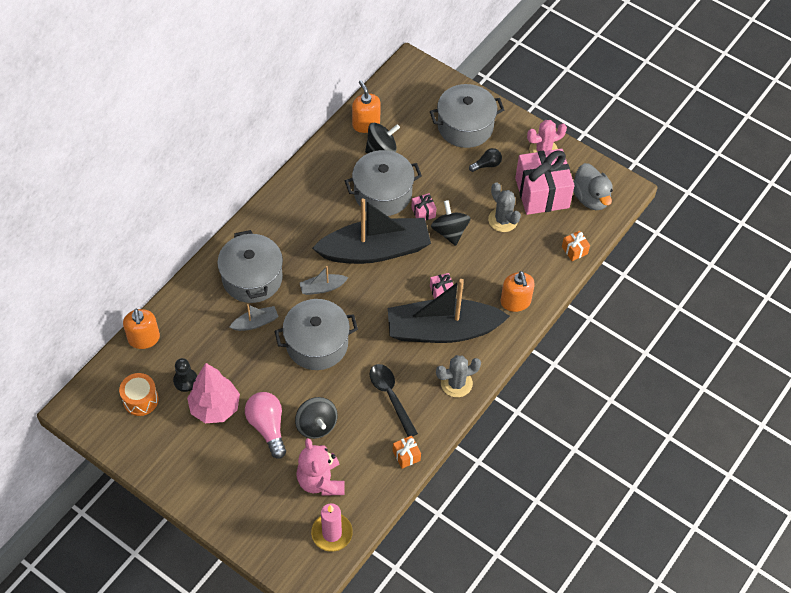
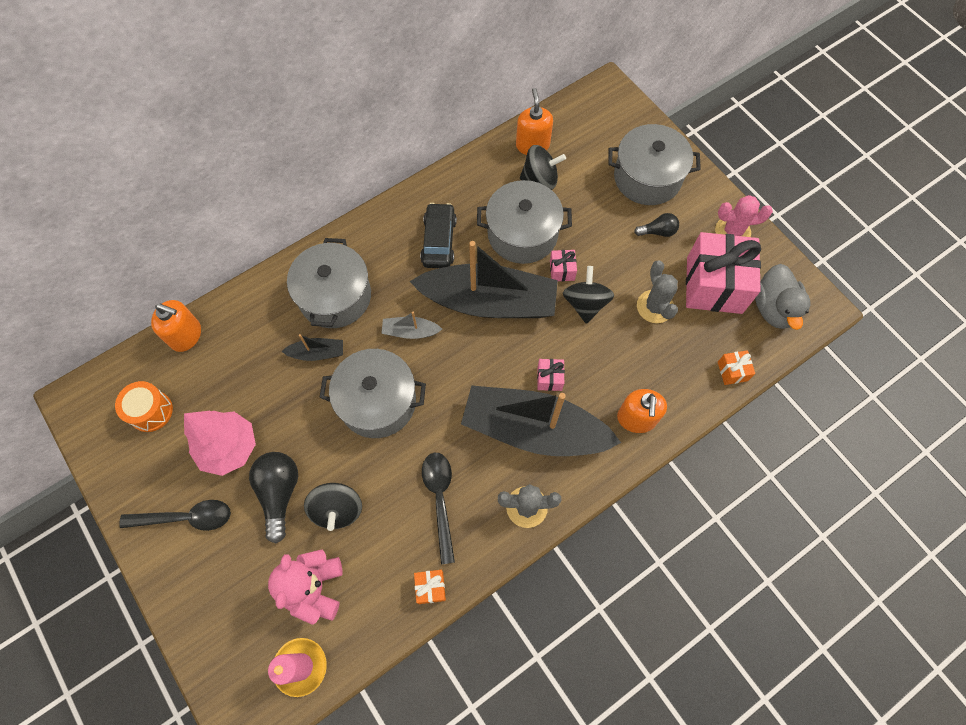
camera: 20 degrees right, 10 degrees up
orange soap dispenser [123,309,160,349] -> orange soap dispenser turned 75 degrees counterclockwise [151,300,201,352]
black pawn [173,358,197,392] -> none
grey boat [230,304,279,331] -> black boat [281,334,343,361]
pink light bulb [245,392,286,459] -> black light bulb [249,452,298,543]
none -> black spoon [119,500,231,531]
none -> black car [420,203,457,268]

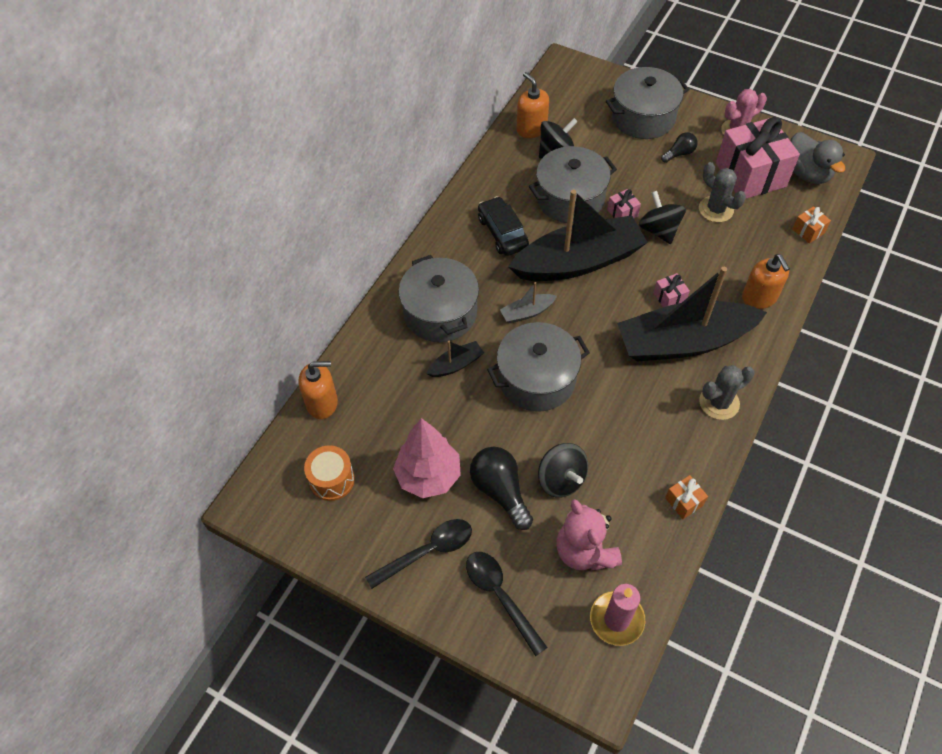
camera: 25 degrees left, 10 degrees down
black spoon [422,453,455,564] -> black spoon moved to [466,552,548,656]

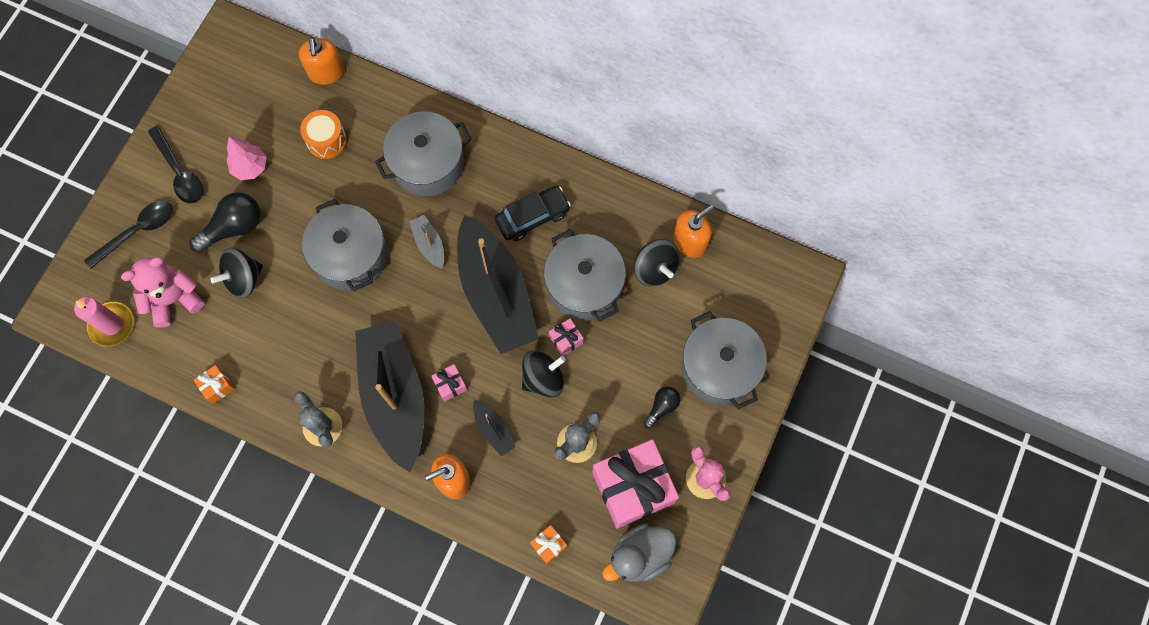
camera: 85 degrees right, 15 degrees up
orange drum [304,445,355,501] -> orange drum moved to [300,110,347,159]
pink tree [393,418,461,498] -> pink tree [227,137,266,180], size x0.66
black boat [426,341,484,377] -> black boat moved to [473,400,516,456]
black light bulb [661,132,698,163] -> black light bulb turned 105 degrees counterclockwise [644,386,681,429]

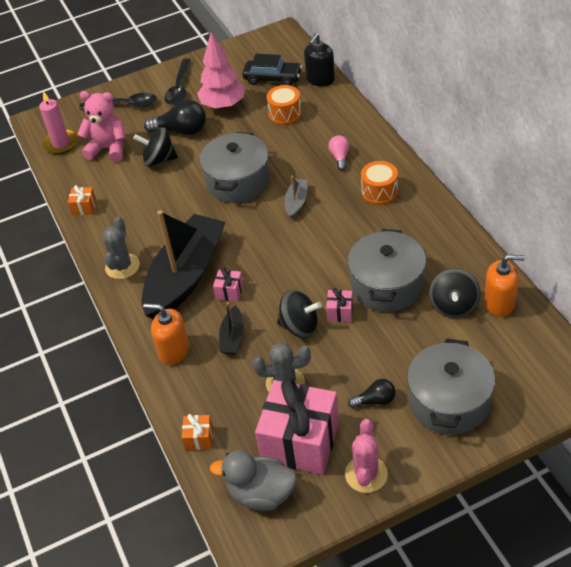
camera: 45 degrees right, 25 degrees down
pink tree [227,137,266,180] -> pink tree [197,32,245,109], size x1.51
orange soap dispenser [299,37,344,85] -> black soap dispenser [304,33,335,86]
grey pot [375,111,471,196] -> pink light bulb [328,135,349,171]
black boat [457,215,539,354] -> none
black car [495,186,571,241] -> black car moved to [242,54,302,86]
none -> orange drum [361,161,398,205]

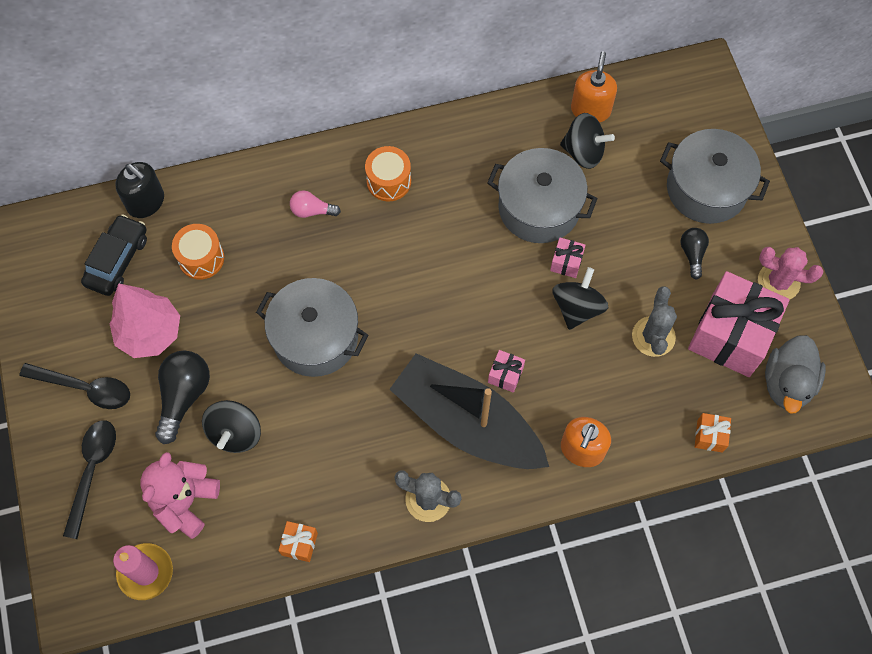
camera: 85 degrees left, 20 degrees up
black boat [219,302,244,354] -> none
grey boat [284,176,308,219] -> none

